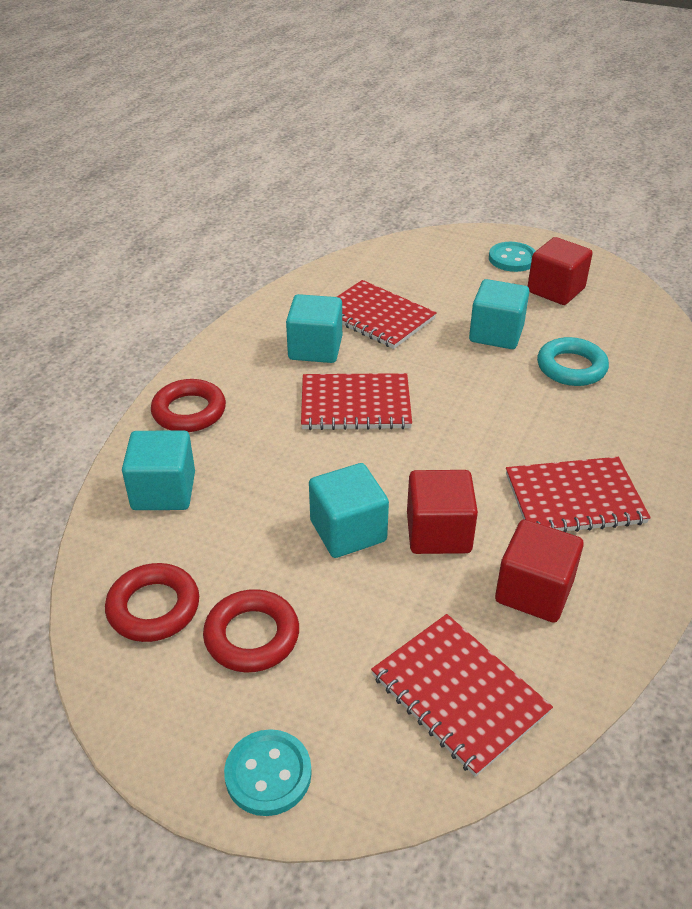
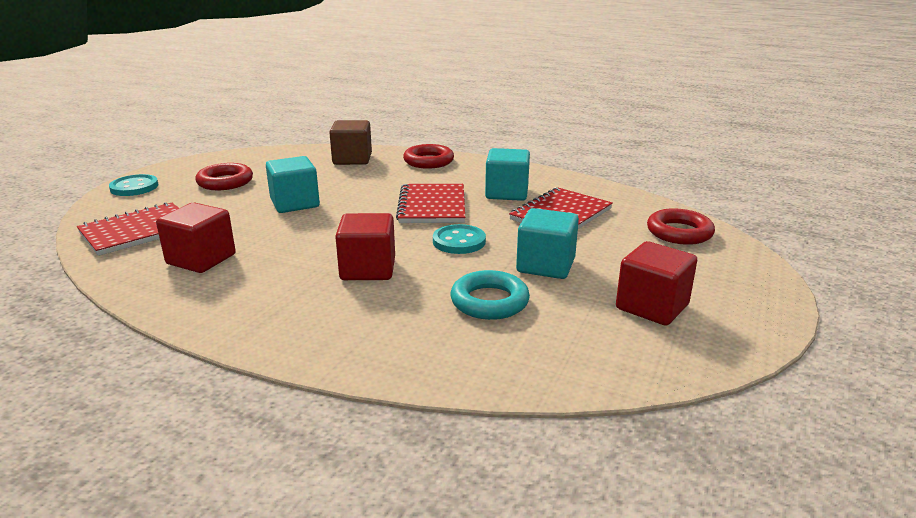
camera: 90 degrees right, 15 degrees down
red ring [105,563,199,642] -> red ring moved to [647,208,715,245]
turquoise cube [122,430,195,510] -> brown cube [329,120,372,165]
red cube [407,470,478,554] -> red cube moved to [335,213,395,280]
turquoise button [489,242,535,272] -> turquoise button moved to [433,224,486,254]
red notebook [506,457,651,532] -> none

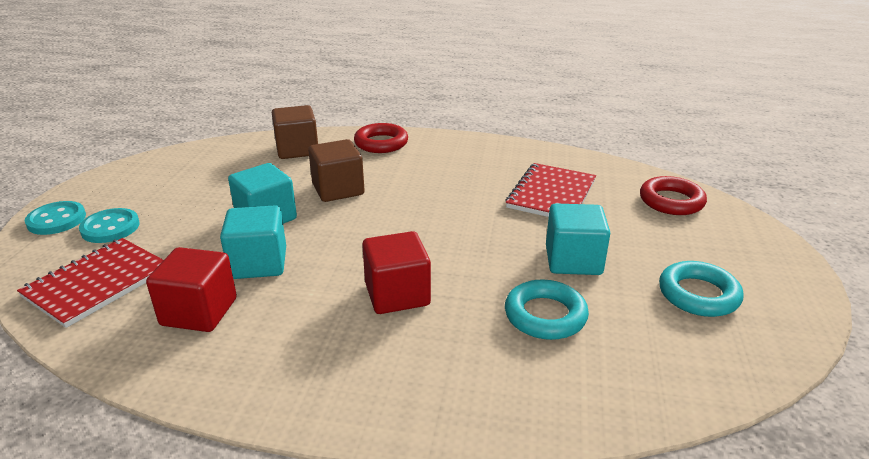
camera: 15 degrees left, 5 degrees up
red ring [195,163,253,190] -> none
red notebook [396,184,465,223] -> none
turquoise button [433,224,486,254] -> turquoise button moved to [79,208,139,243]
turquoise cube [485,148,530,201] -> turquoise cube moved to [220,205,286,279]
red cube [616,241,697,326] -> turquoise ring [659,261,743,317]
none -> brown cube [308,139,365,202]

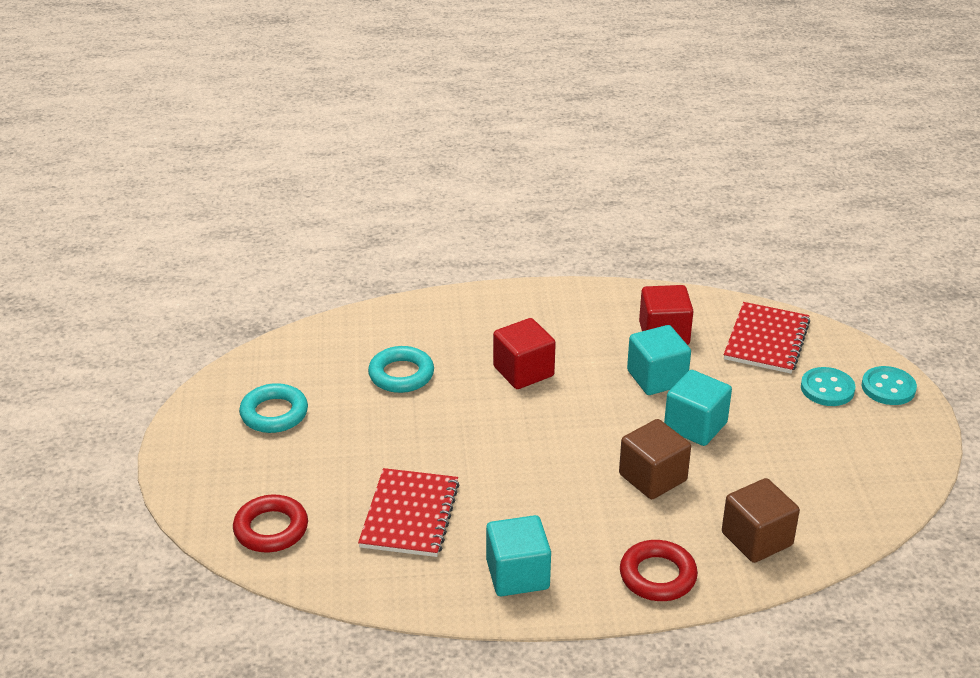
camera: 165 degrees right, 5 degrees up
turquoise cube [546,203,610,275] -> turquoise cube moved to [486,515,551,596]

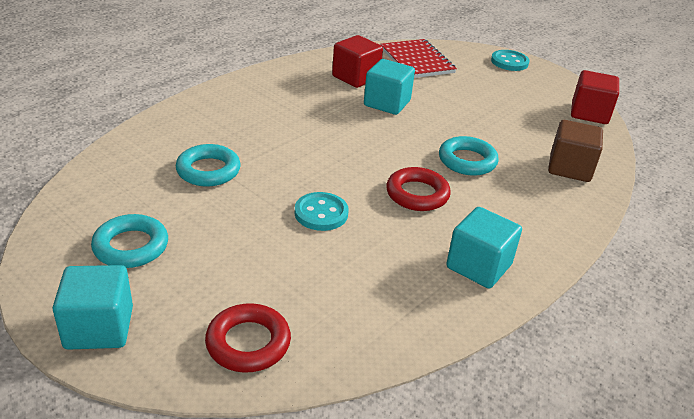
camera: 45 degrees left, 0 degrees up
red notebook [358,468,459,557] -> none
red cube [493,318,556,389] -> red cube moved to [571,70,619,124]
brown cube [619,419,691,499] -> turquoise ring [439,136,499,176]
red ring [620,540,698,601] -> red ring moved to [386,167,451,211]
turquoise cube [664,370,732,446] -> turquoise cube moved to [53,265,133,350]
turquoise button [801,367,856,406] -> turquoise button moved to [295,192,349,231]

